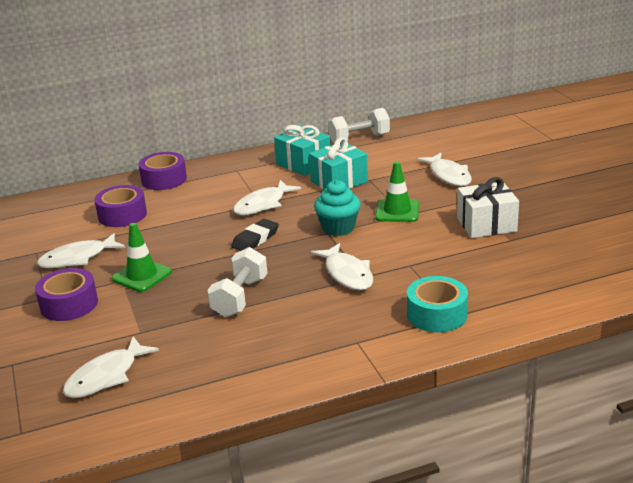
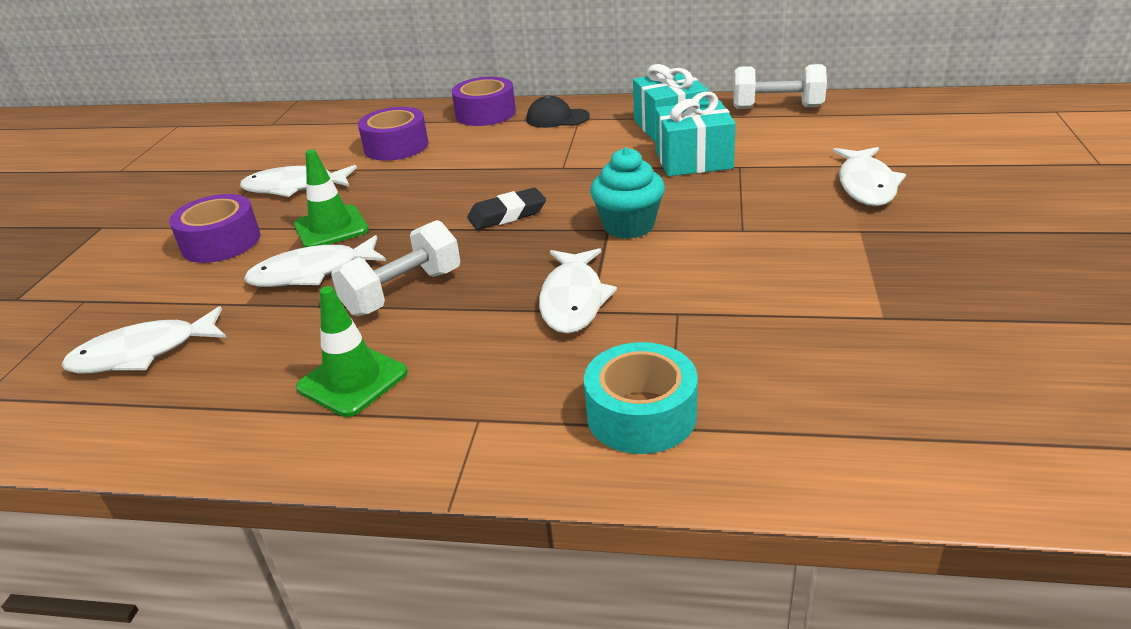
camera: 30 degrees right, 5 degrees up
white fish [233,180,301,215] -> white fish moved to [244,235,386,287]
green traffic cone [375,161,419,222] -> green traffic cone moved to [296,286,408,417]
white gift [457,177,519,238] -> none
none -> black cap [526,95,590,128]

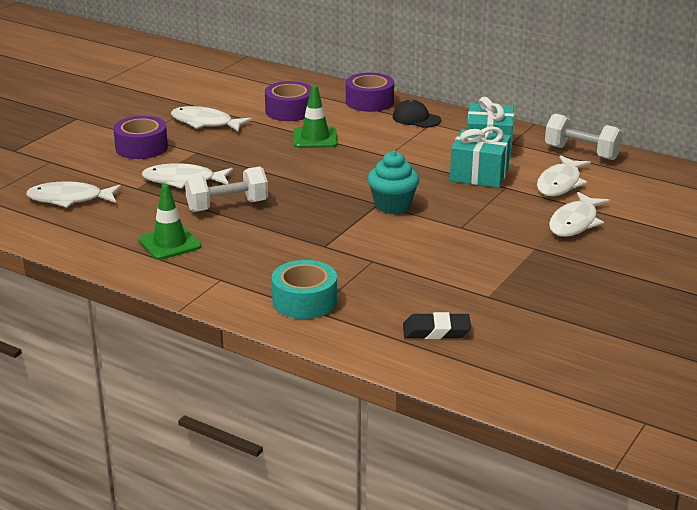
camera: 20 degrees right, 5 degrees down
green traffic cone [294,149,369,247] -> green traffic cone moved to [293,85,338,148]
black eraser [467,188,546,230] -> black eraser moved to [403,312,471,339]
white fish [539,248,617,334] -> white fish moved to [537,155,591,196]

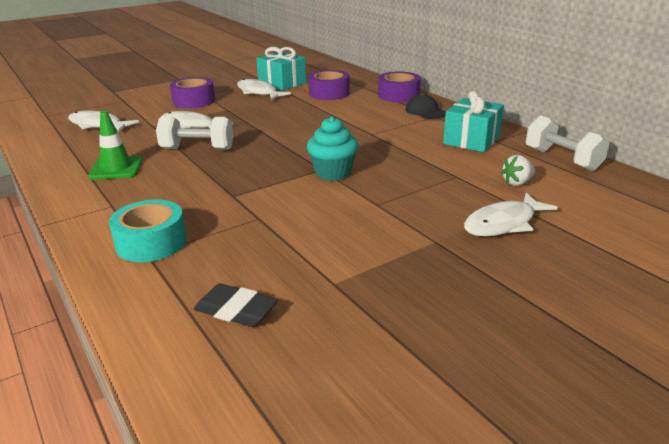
camera: 25 degrees right, 0 degrees up
green traffic cone [293,85,338,148] -> none
turquoise gift [450,126,511,188] -> turquoise gift moved to [256,47,306,91]
white fish [537,155,591,196] -> white strawberry [500,155,535,186]

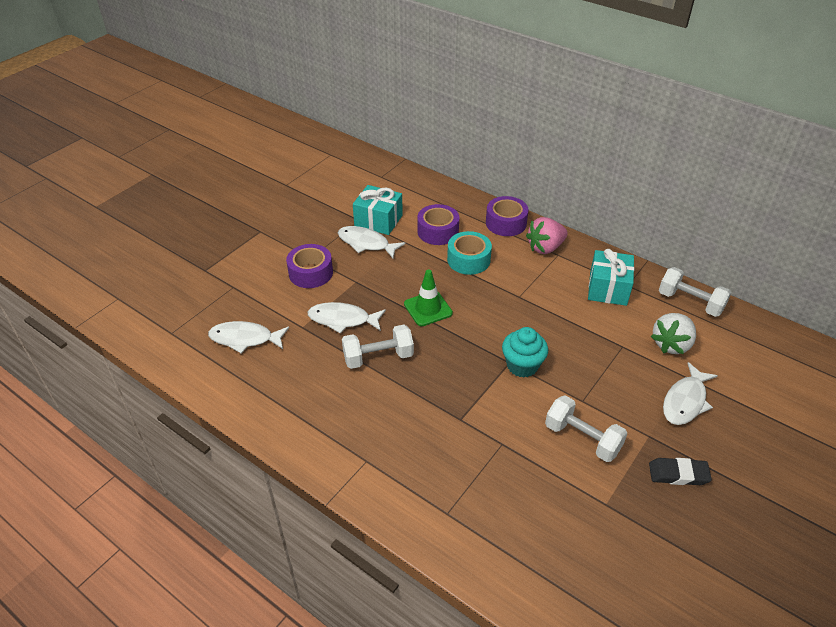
camera: 20 degrees left, 15 degrees up
green traffic cone [88,111,143,180] -> green traffic cone moved to [404,269,453,326]
turquoise tape [109,199,187,262] -> turquoise tape moved to [447,231,492,275]
black eraser [193,283,278,327] -> black eraser moved to [649,458,712,485]
black cap [406,94,446,119] -> pink strawberry [526,217,568,254]
white strawberry [500,155,535,186] -> white strawberry [651,313,696,354], size x1.66
none -> white dumbbell [545,395,627,462]

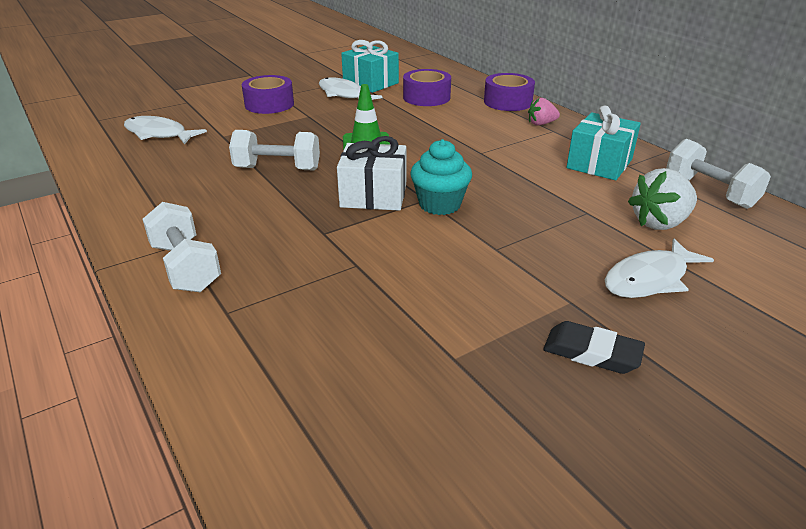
camera: 20 degrees right, 10 degrees down
white fish [308,302,386,333] -> none
turquoise tape [447,231,492,275] -> none
pink strawberry [526,217,568,254] -> pink strawberry [528,98,560,125], size x0.60
white dumbbell [545,395,627,462] -> white dumbbell moved to [143,202,221,292]
none -> white gift [337,136,406,211]

